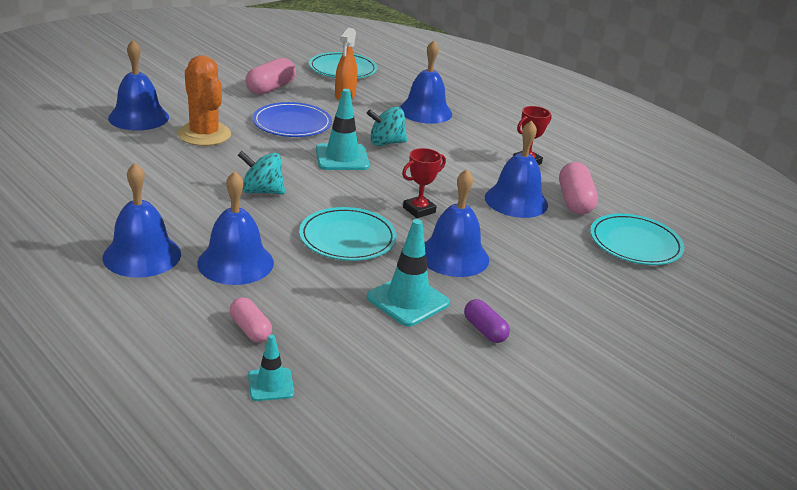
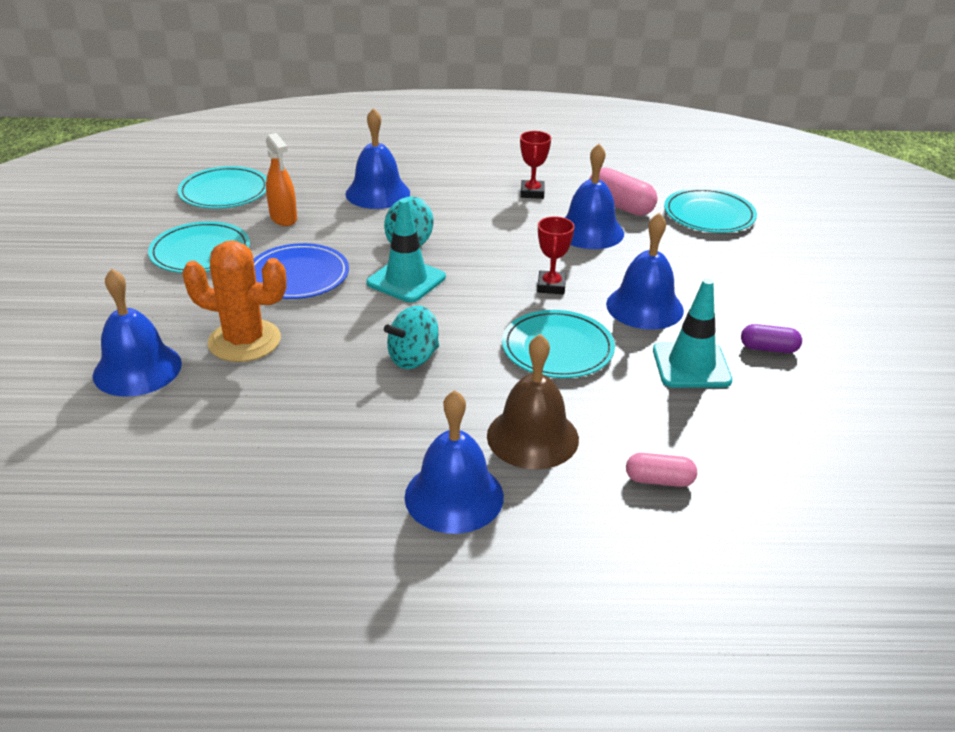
camera: 45 degrees left, 5 degrees up
blue bell [197,171,274,285] -> brown bell [487,334,579,469]
pink capsule [246,58,296,95] -> turquoise plate [148,221,250,273]
turquoise traffic cone [248,334,294,401] -> none

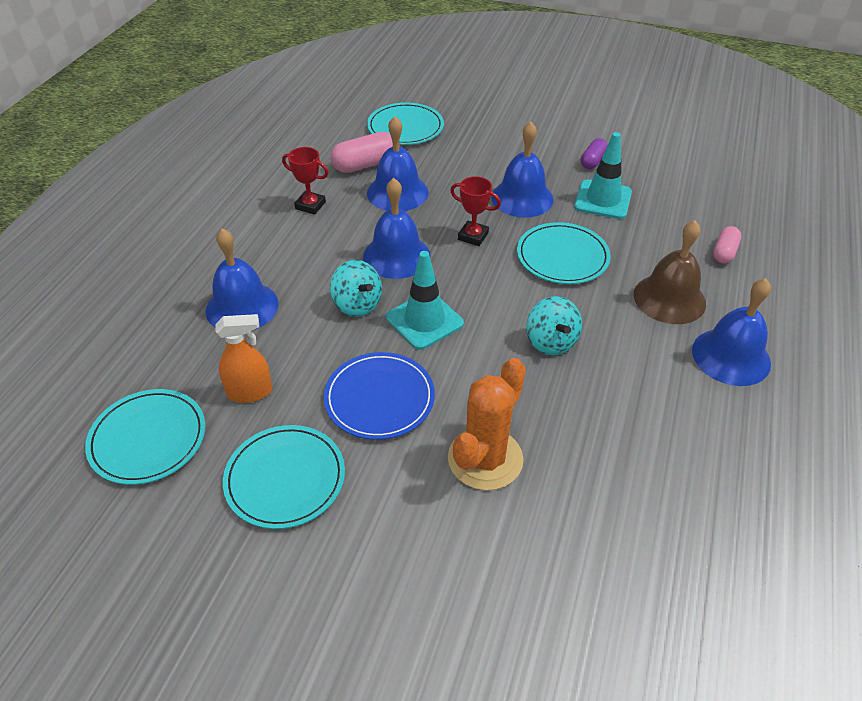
camera: 70 degrees left, 10 degrees up
blue bell [93,269,182,397] -> blue bell moved to [363,178,430,279]

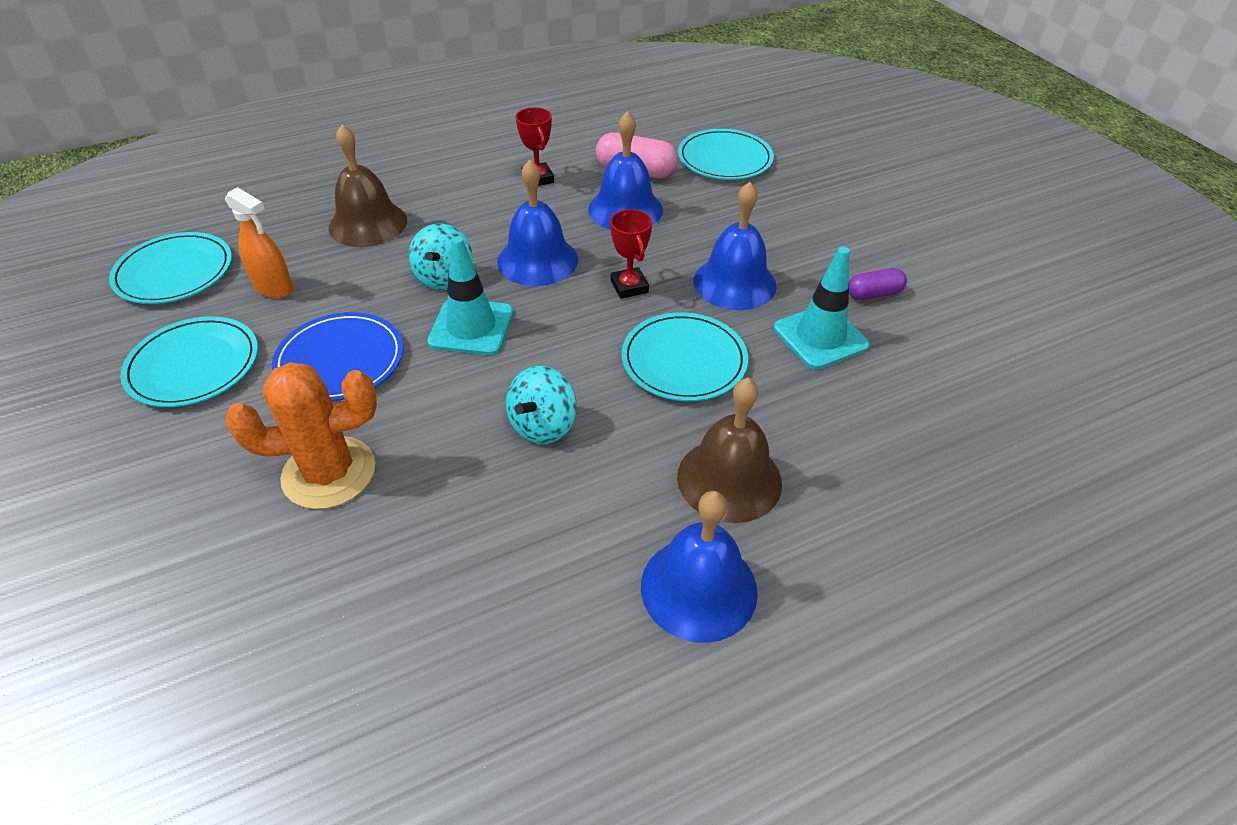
camera: 45 degrees right, 0 degrees up
blue bell [205,228,278,331] -> brown bell [329,124,407,247]
pink capsule [713,226,742,264] -> none

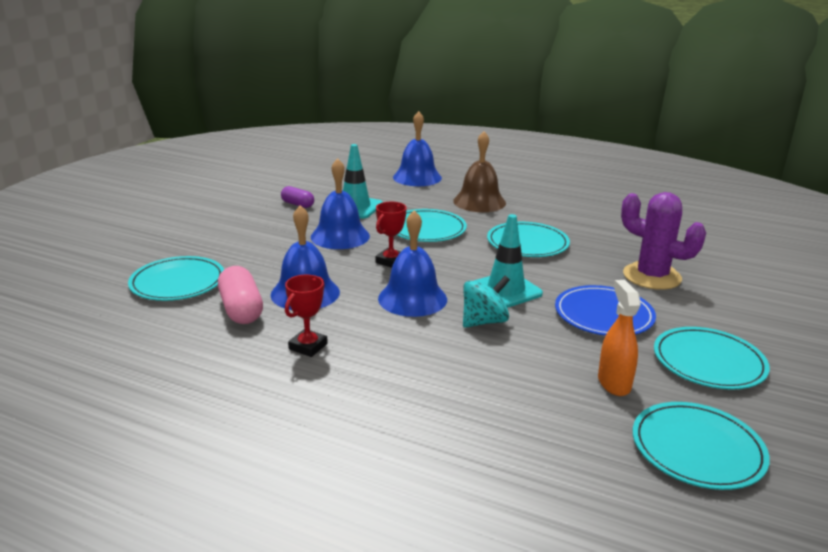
camera: 130 degrees left, 20 degrees down
orange cactus [225,362,377,509] -> purple cactus [621,192,706,290]
brown bell [329,124,407,247] -> none
turquoise spinning top [506,366,577,444] -> turquoise plate [487,222,570,257]
blue bell [641,491,758,643] -> blue bell moved to [393,111,442,186]

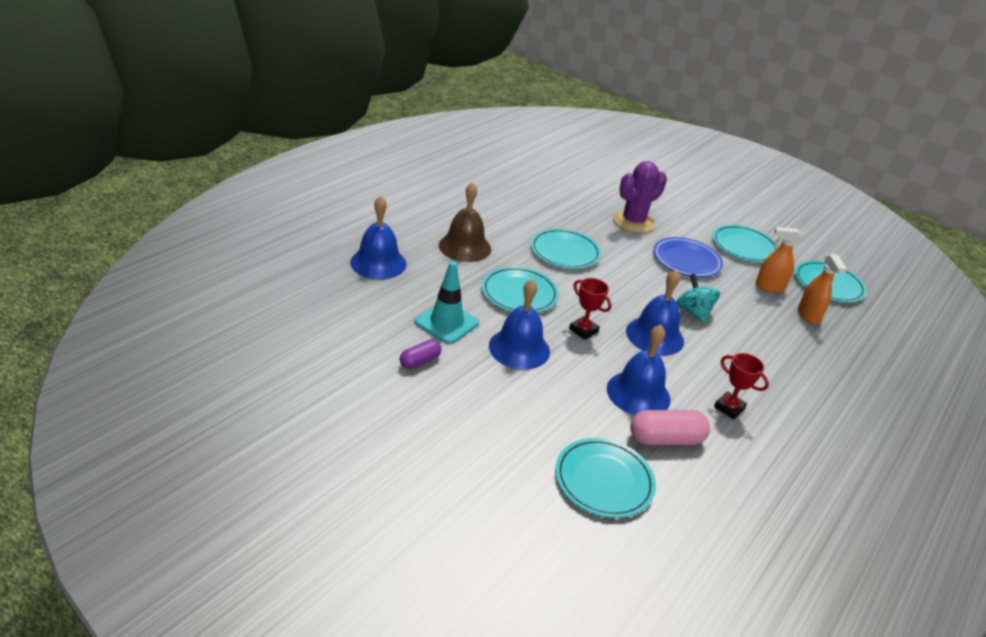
camera: 80 degrees left, 10 degrees up
turquoise traffic cone [474,214,543,308] -> none
none -> orange spray bottle [798,254,847,324]

